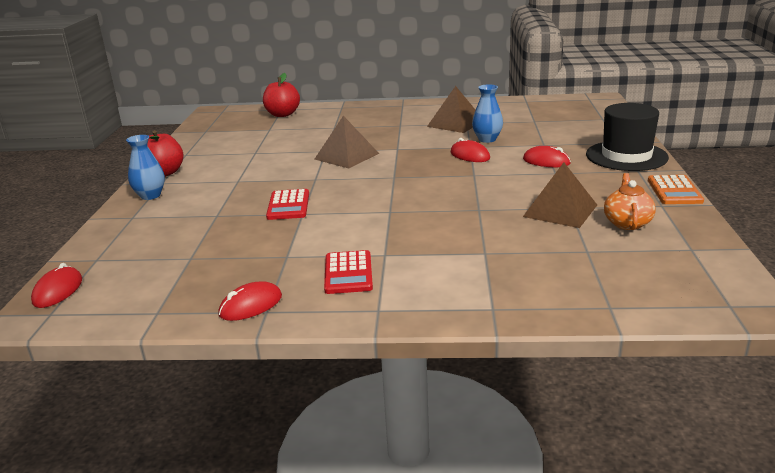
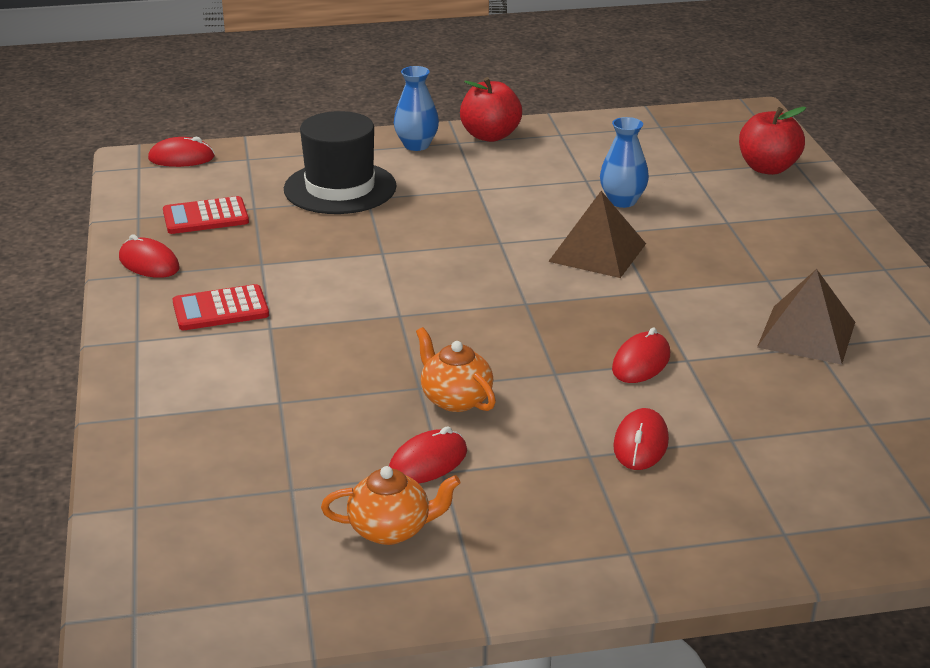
camera: 75 degrees right, 5 degrees up
red calculator [266,189,309,220] -> red calculator moved to [163,196,249,234]
blue vase [472,84,503,143] -> blue vase moved to [600,117,649,208]
brown pyramid [523,162,597,228] -> red mouse [389,426,467,484]
black hat [586,103,669,171] -> black hat moved to [284,111,397,214]
orange calculator [648,175,704,204] -> none
none -> orange teapot [416,327,496,412]

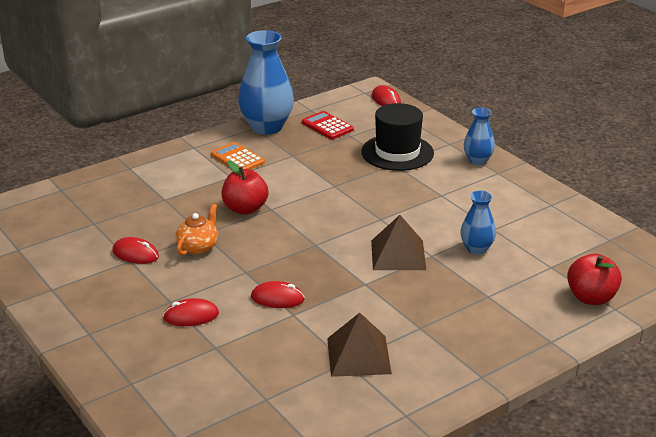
camera: 65 degrees right, 0 degrees up
red mouse [119,234,180,278] -> blue vase [238,30,294,135]
red calculator [173,284,269,330] -> orange calculator [211,142,265,169]
orange teapot [321,466,460,545] -> none
red apple [460,77,522,142] -> red apple moved to [222,161,269,215]

